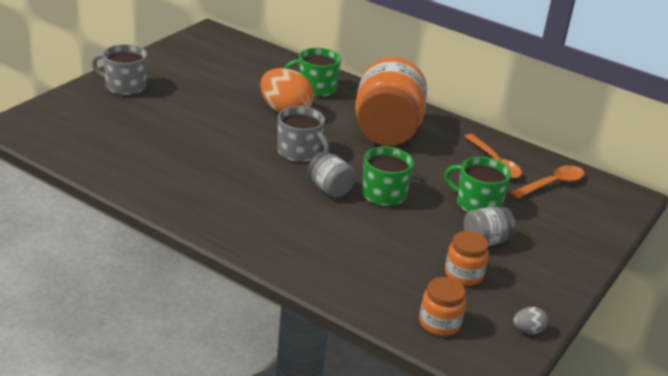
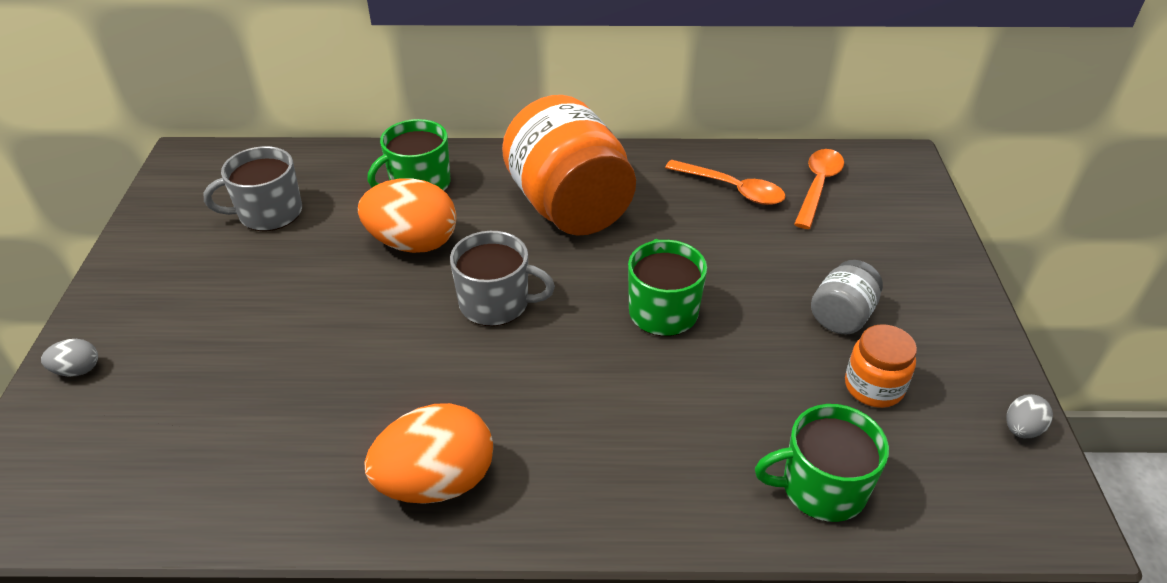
camera: 30 degrees left, 10 degrees up
grey mug [91,44,147,96] -> grey mug moved to [204,146,302,231]
grey jar [308,152,356,198] -> none
orange jar [419,277,466,336] -> none
green mug [444,157,511,213] -> green mug moved to [755,404,889,522]
none -> grey egg [41,339,98,377]
none -> orange egg [364,403,493,504]

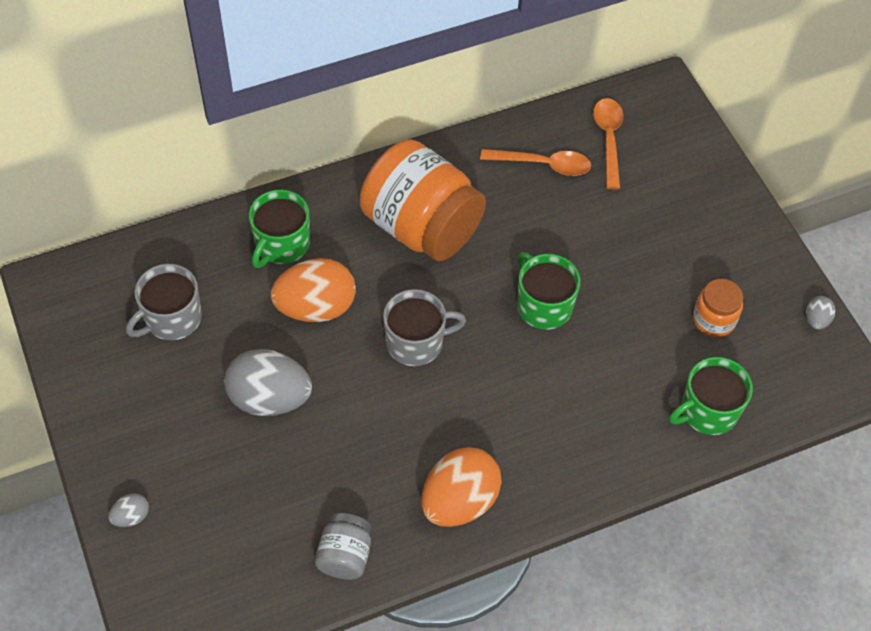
camera: 25 degrees left, 15 degrees up
grey jar [811,260,883,334] -> grey jar moved to [315,513,372,580]
none -> grey egg [224,349,312,416]

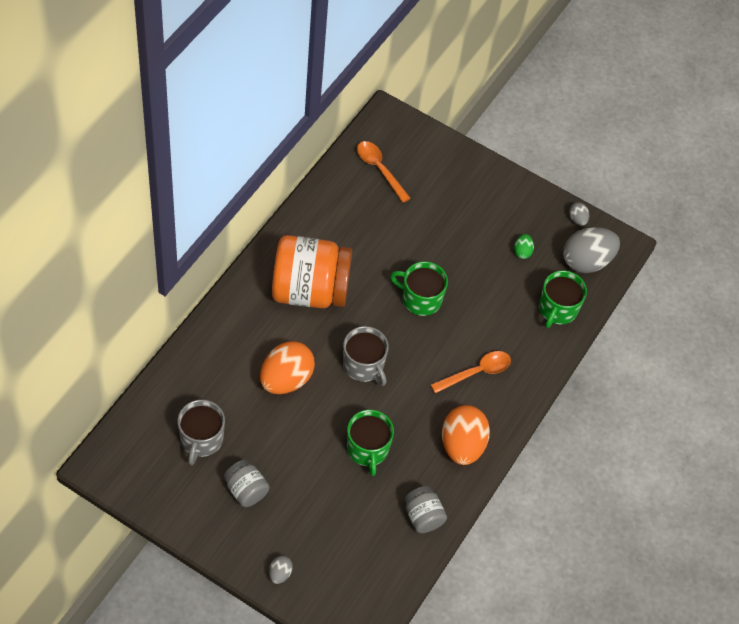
camera: 40 degrees left, 0 degrees up
grey egg [224,349,312,416] -> grey egg moved to [563,227,620,273]
green mug [249,190,310,268] -> green mug moved to [347,410,394,476]
grey mug [383,289,466,366] -> grey mug turned 105 degrees clockwise [343,326,389,386]
orange spoon [480,149,591,176] -> orange spoon moved to [431,351,511,393]
orange jar [693,279,743,337] -> green egg [514,234,534,259]
none -> grey jar [223,459,269,507]

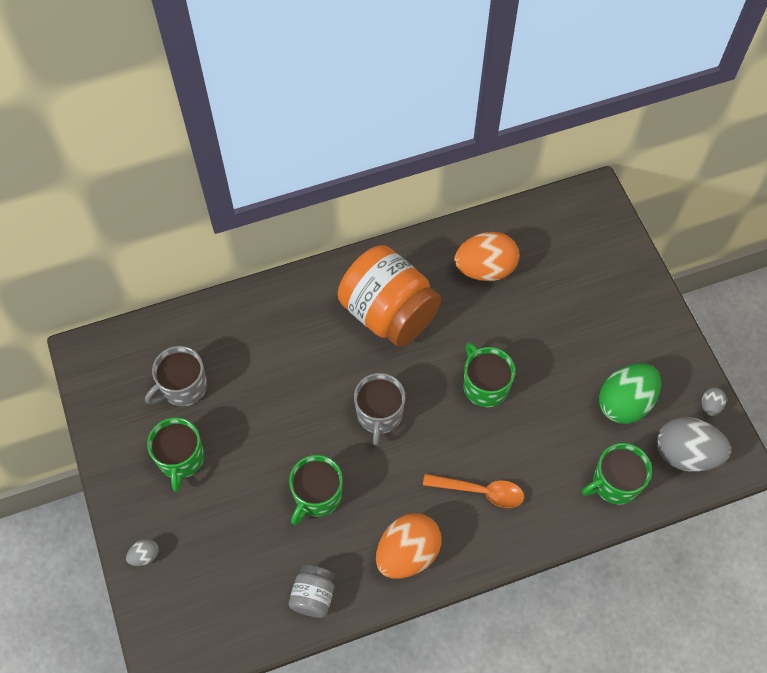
camera: 45 degrees right, 5 degrees up
grey jar [223,459,269,507] -> green mug [147,417,204,492]
orange egg [260,341,315,394] -> orange egg moved to [454,232,519,281]
orange spoon [357,141,411,203] -> none
green egg [514,234,534,259] -> green egg [599,363,661,424], size x2.23

